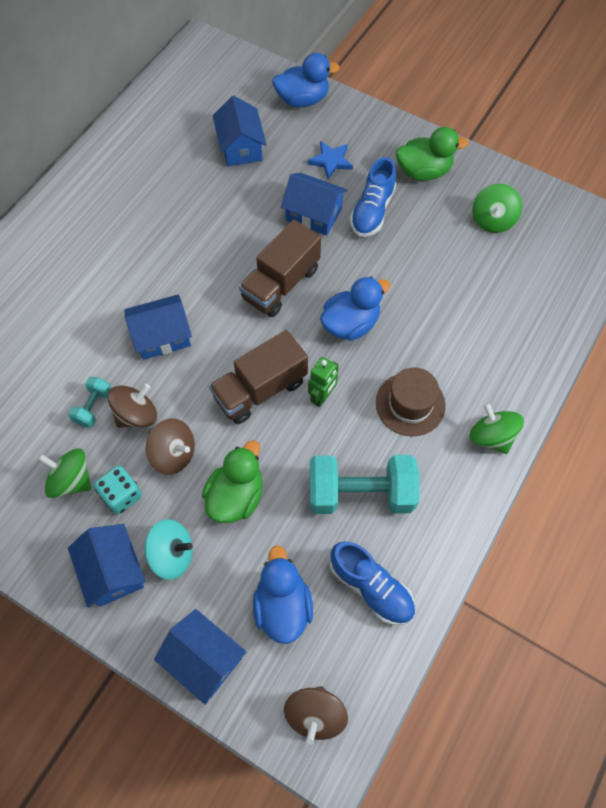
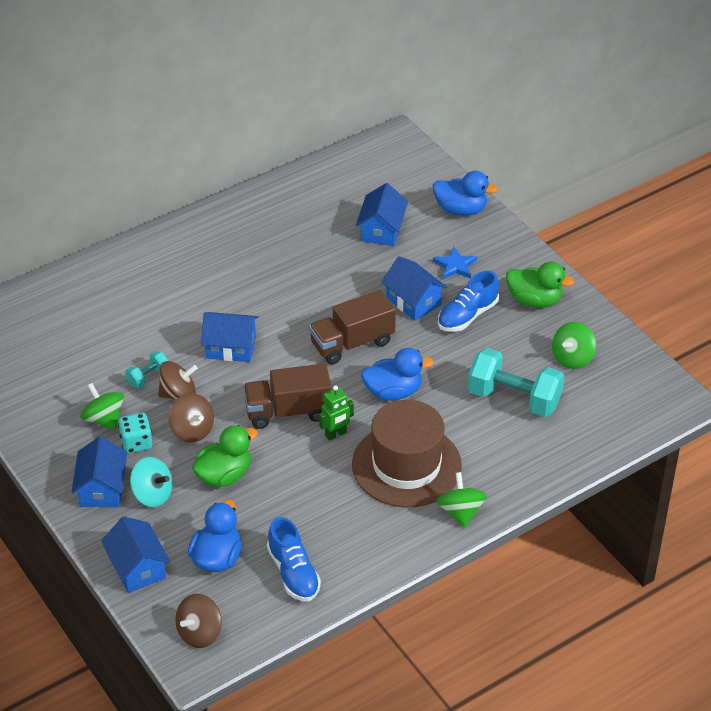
camera: 25 degrees right, 20 degrees down
turquoise dumbbell [310,455,419,514] -> turquoise dumbbell moved to [468,348,564,417]
brown hat [376,367,446,436] -> brown hat [352,400,462,507], size x1.69

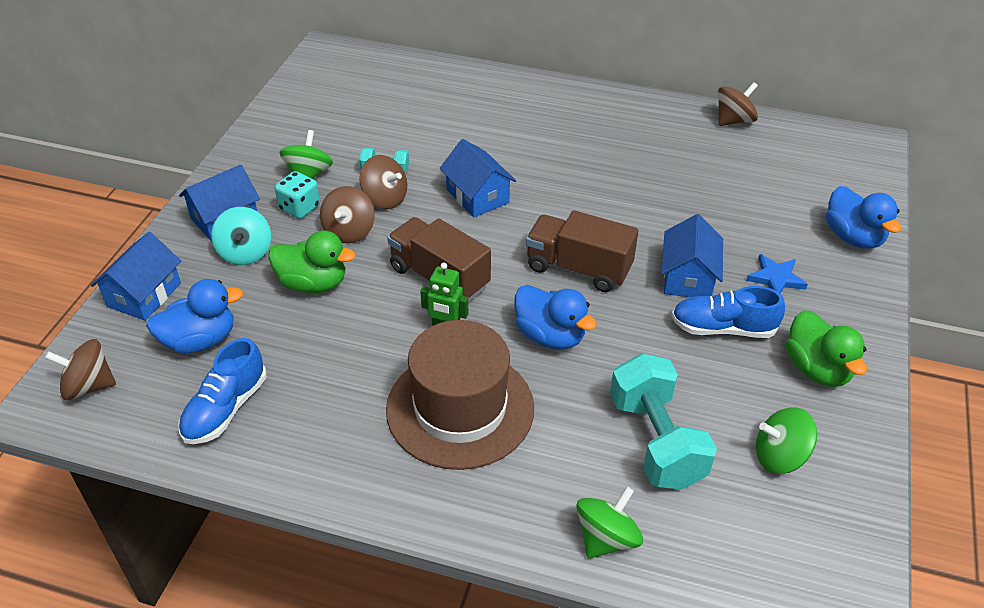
camera: 50 degrees right, 0 degrees up
blue house [356,183,408,246] -> none
green spinning top [436,472,487,527] -> green spinning top moved to [576,487,643,559]
none -> brown spinning top [718,82,758,126]

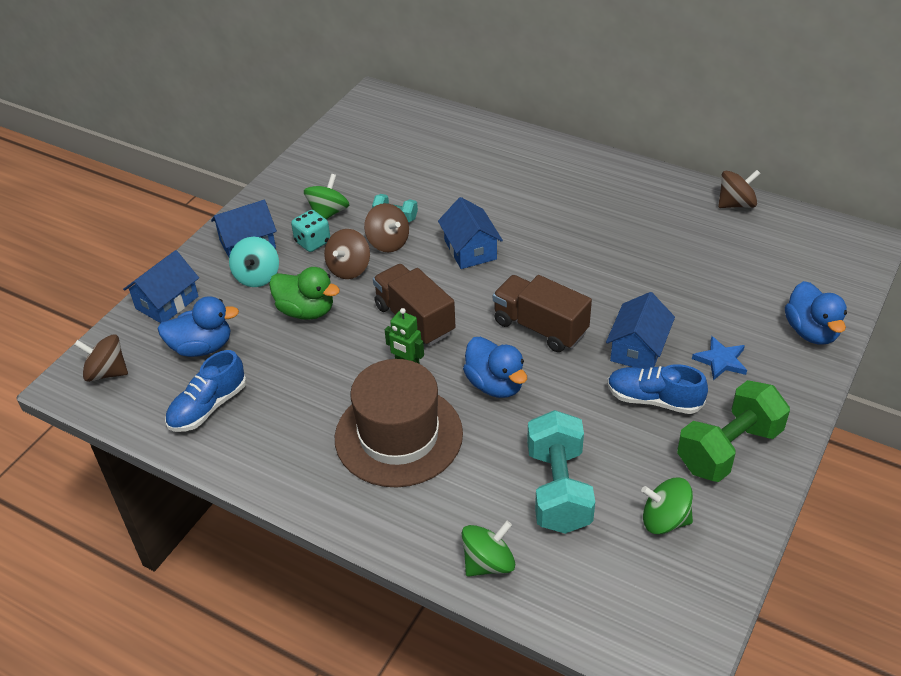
camera: 15 degrees right, 0 degrees up
green duck [786,310,867,387] -> green dumbbell [677,380,790,482]

